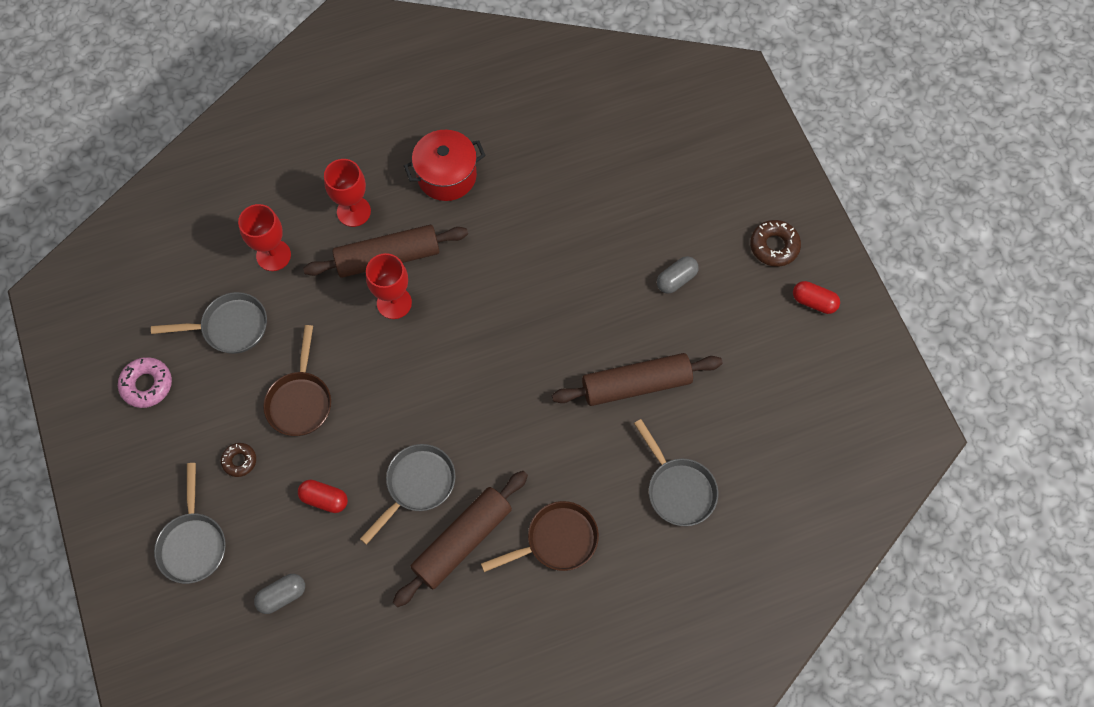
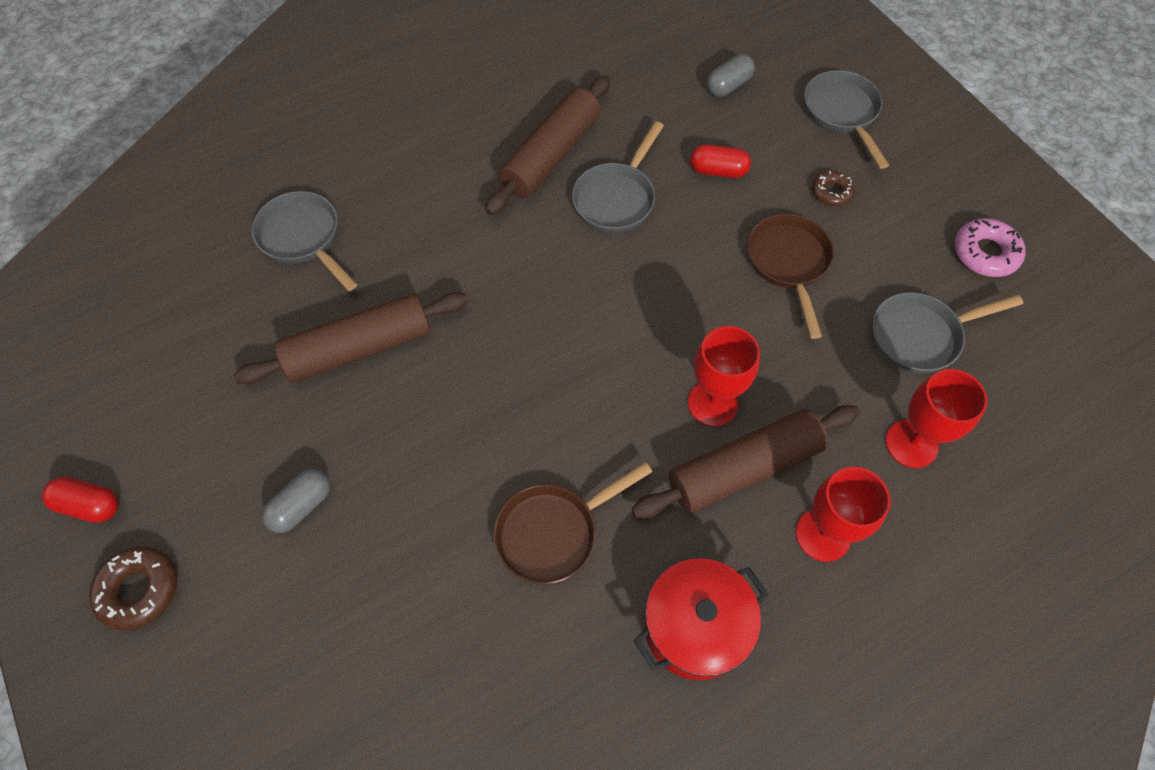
camera: 170 degrees right, 5 degrees down
brown pan [481,501,599,572] -> brown pan moved to [493,462,652,584]

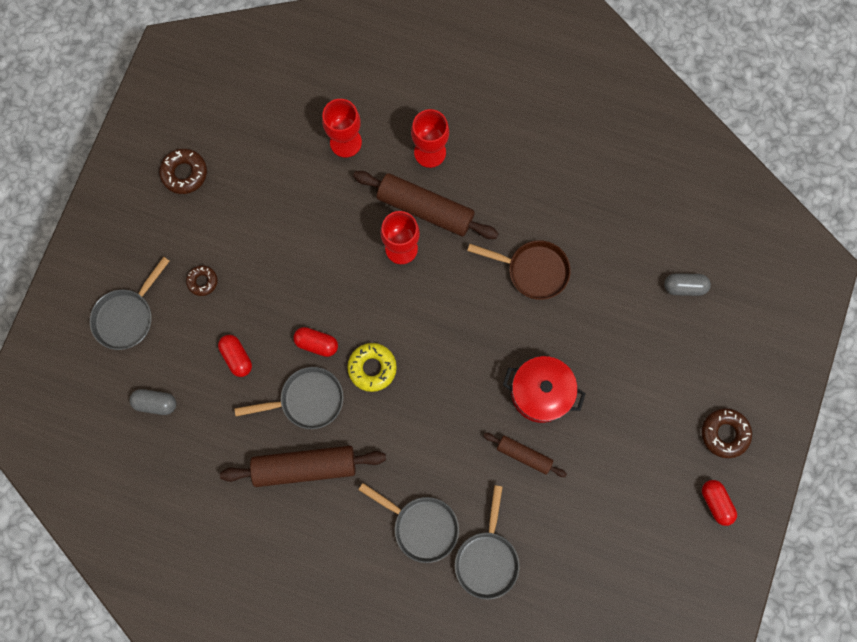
camera: 130 degrees left, 15 degrees up
brown rolling pin [233,292,468,384] -> brown rolling pin [483,433,567,477], size x0.55
grey capsule [262,469,330,533] -> grey capsule moved to [664,273,711,296]
red pot [634,558,768,680] -> red pot moved to [503,356,586,423]
brown pan [747,214,834,339] -> none
grey pan [872,292,1023,373] -> grey pan moved to [358,483,459,563]
pink donut [954,218,1026,277] -> brown donut [159,149,207,194]
none -> red capsule [293,327,338,357]
none -> yellow donut [347,343,397,392]

